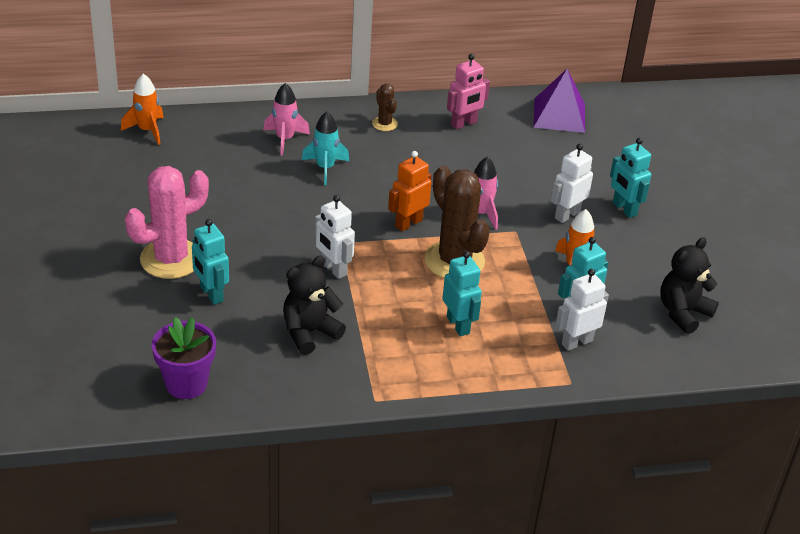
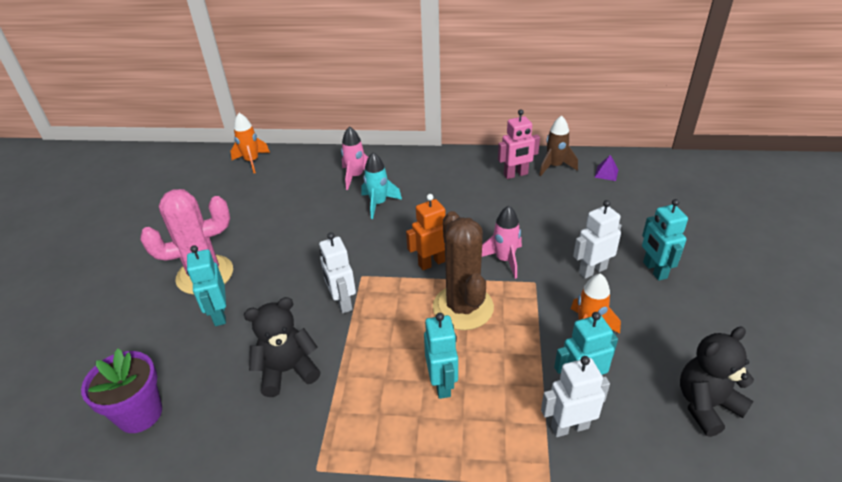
camera: 20 degrees right, 0 degrees up
brown cactus [372,84,398,131] -> none
purple pyramid [533,69,585,133] -> purple pyramid [594,155,618,181], size x0.45
none -> brown rocket [539,115,578,176]

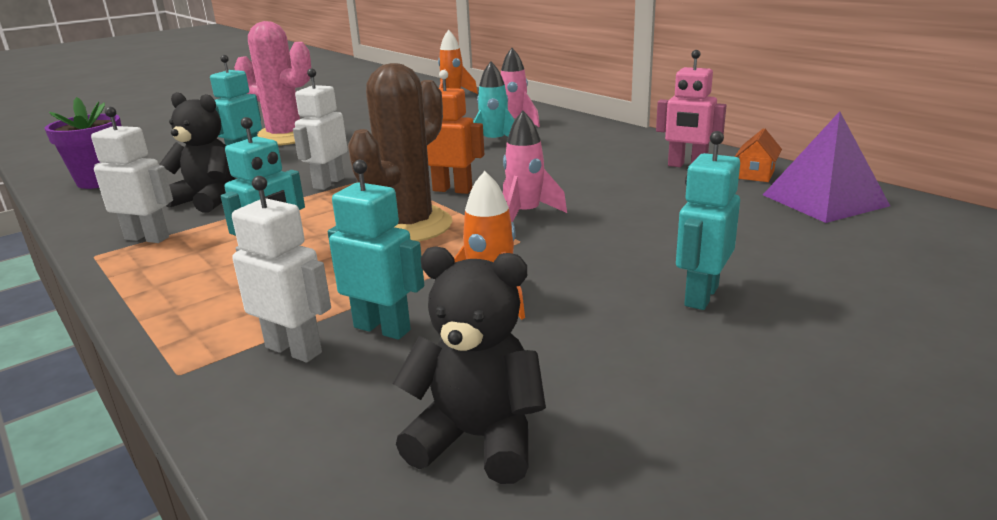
camera: 45 degrees right, 15 degrees down
brown rocket [539,115,578,176] -> orange house [735,128,782,182]
white robot [573,200,622,279] -> white robot moved to [91,107,173,243]
purple pyramid [594,155,618,181] -> purple pyramid [763,111,890,223], size x2.24

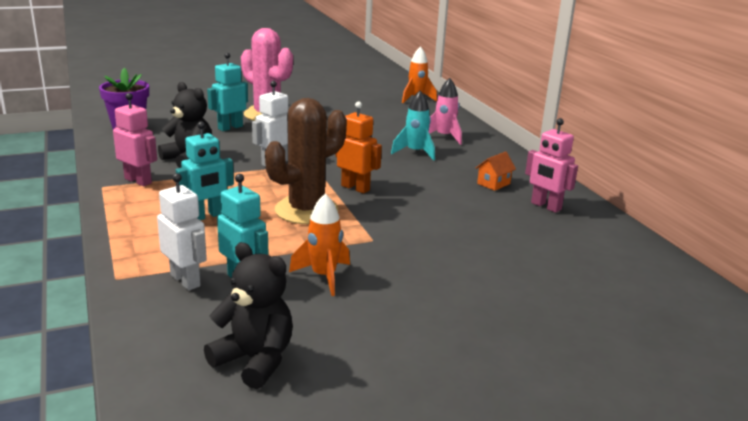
camera: 15 degrees right, 0 degrees up
white robot [91,107,173,243] -> pink robot [113,93,157,186]
pink rocket [503,111,567,222] -> none
turquoise robot [676,131,740,310] -> none
orange house [735,128,782,182] -> orange house moved to [476,151,516,191]
purple pyramid [763,111,890,223] -> none

